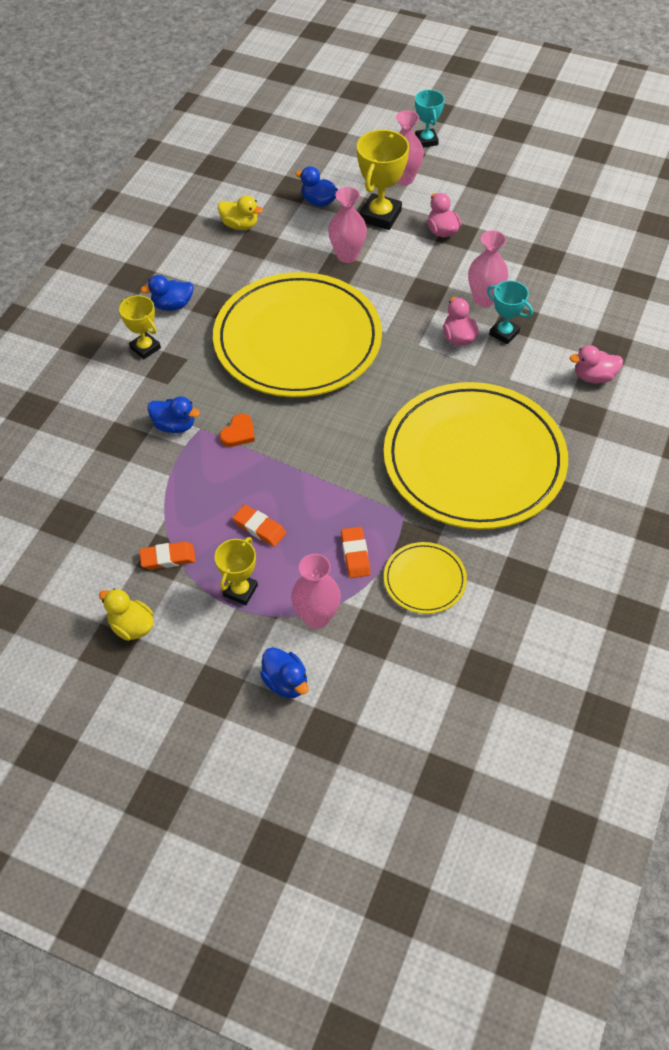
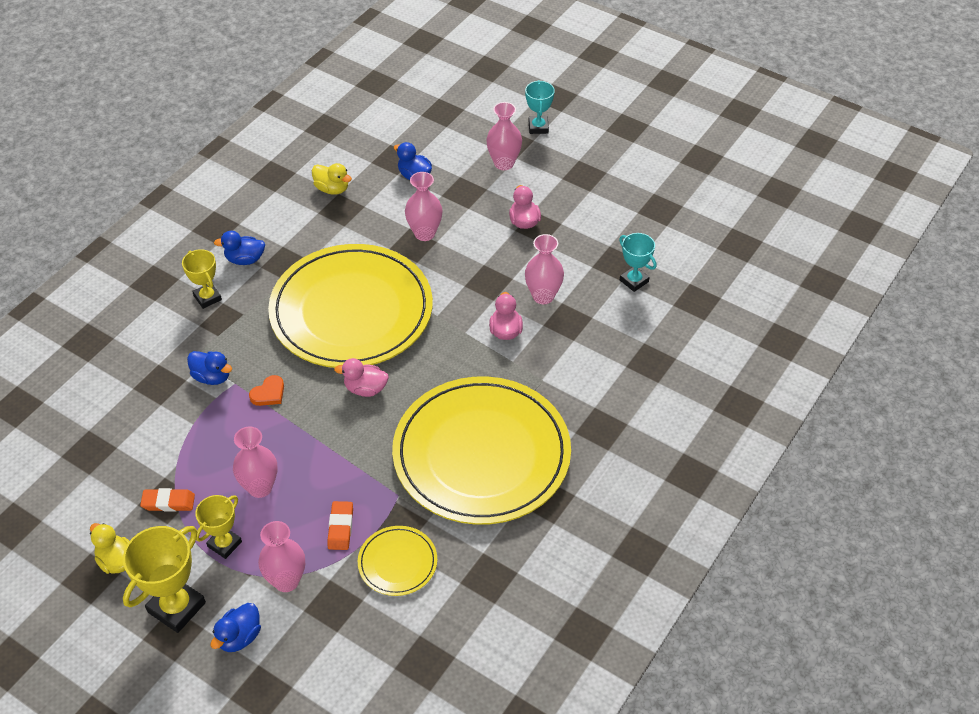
camera: 10 degrees right, 5 degrees down
orange eraser [233,504,286,547] -> pink vase [233,427,277,498]
blue duck [260,647,309,698] -> blue duck turned 60 degrees clockwise [211,603,261,652]
yellow trophy [357,130,409,230] -> yellow trophy moved to [123,526,206,633]
turquoise trophy [487,281,533,344] -> turquoise trophy moved to [619,233,657,292]
pink duck [570,345,623,383] -> pink duck moved to [334,358,389,397]

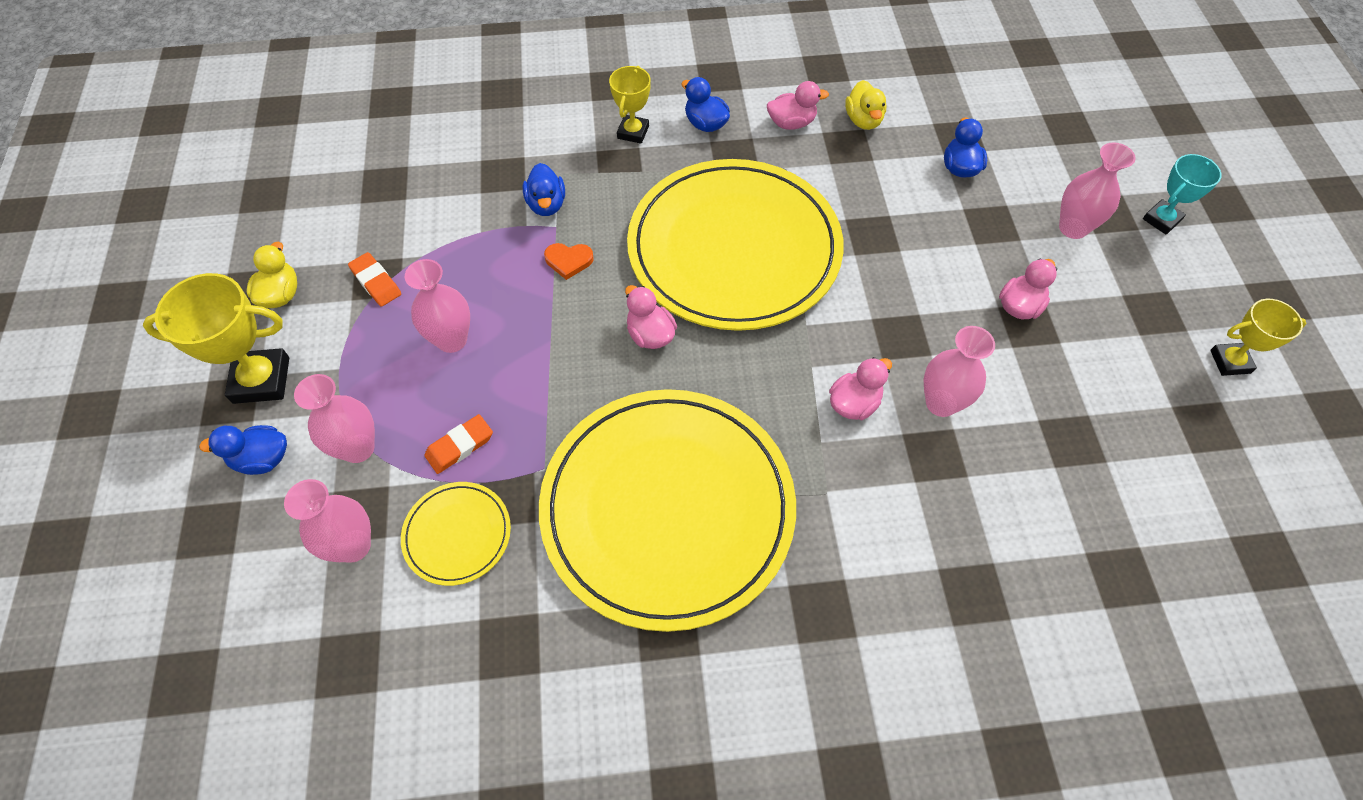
camera: 50 degrees right, 10 degrees up
yellow trophy [195,495,242,559] -> yellow trophy moved to [1210,299,1306,376]
pink vase [405,172,442,241] -> pink vase moved to [284,479,371,563]
turquoise trophy [619,233,657,292] -> none
none -> pink duck [767,81,829,130]

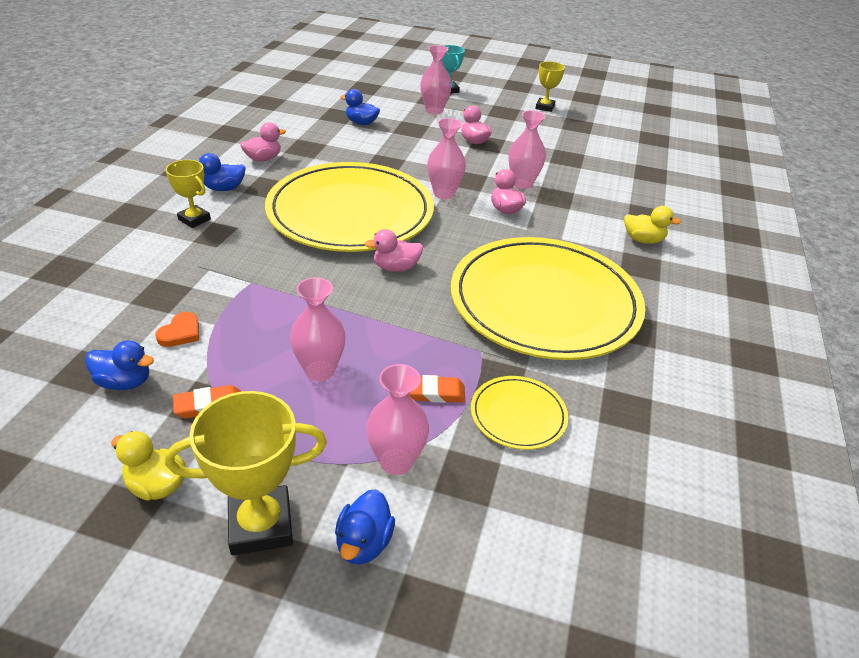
camera: 70 degrees left, 20 degrees down
yellow trophy [143,273,289,404] -> yellow trophy turned 60 degrees clockwise [165,391,327,555]
pink vase [284,479,371,563] -> pink vase moved to [427,118,466,199]
orange eraser [424,414,493,474] -> orange eraser turned 75 degrees counterclockwise [409,375,465,403]
blue duck [523,163,565,216] -> blue duck moved to [85,340,154,390]
orange heart [544,243,594,280] -> orange heart moved to [155,312,199,347]
pink duck [767,81,829,130] -> pink duck turned 45 degrees clockwise [240,122,286,162]
yellow duck [845,80,886,130] -> yellow duck moved to [624,206,681,244]

